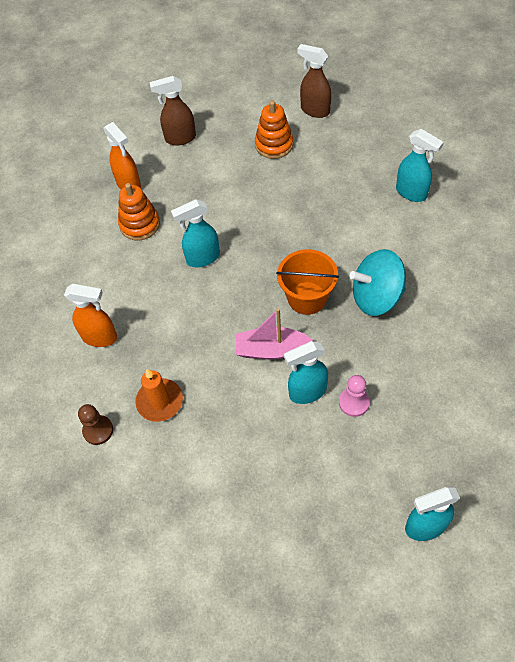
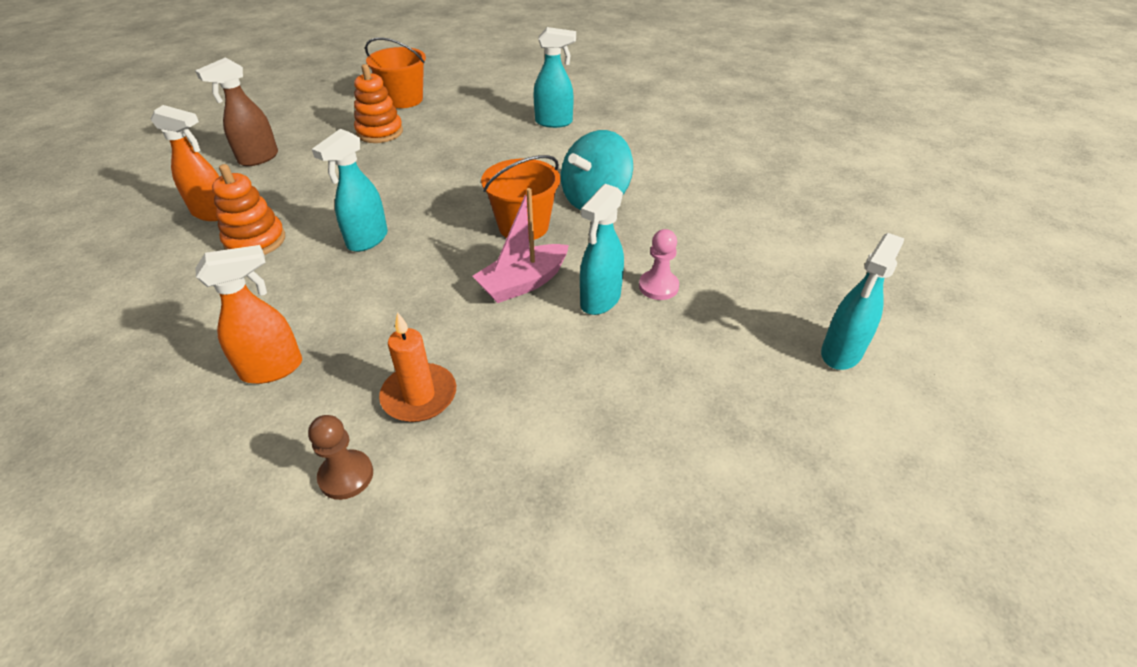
camera: 40 degrees left, 15 degrees down
brown spray bottle [297,44,331,118] -> orange bucket [365,37,426,108]

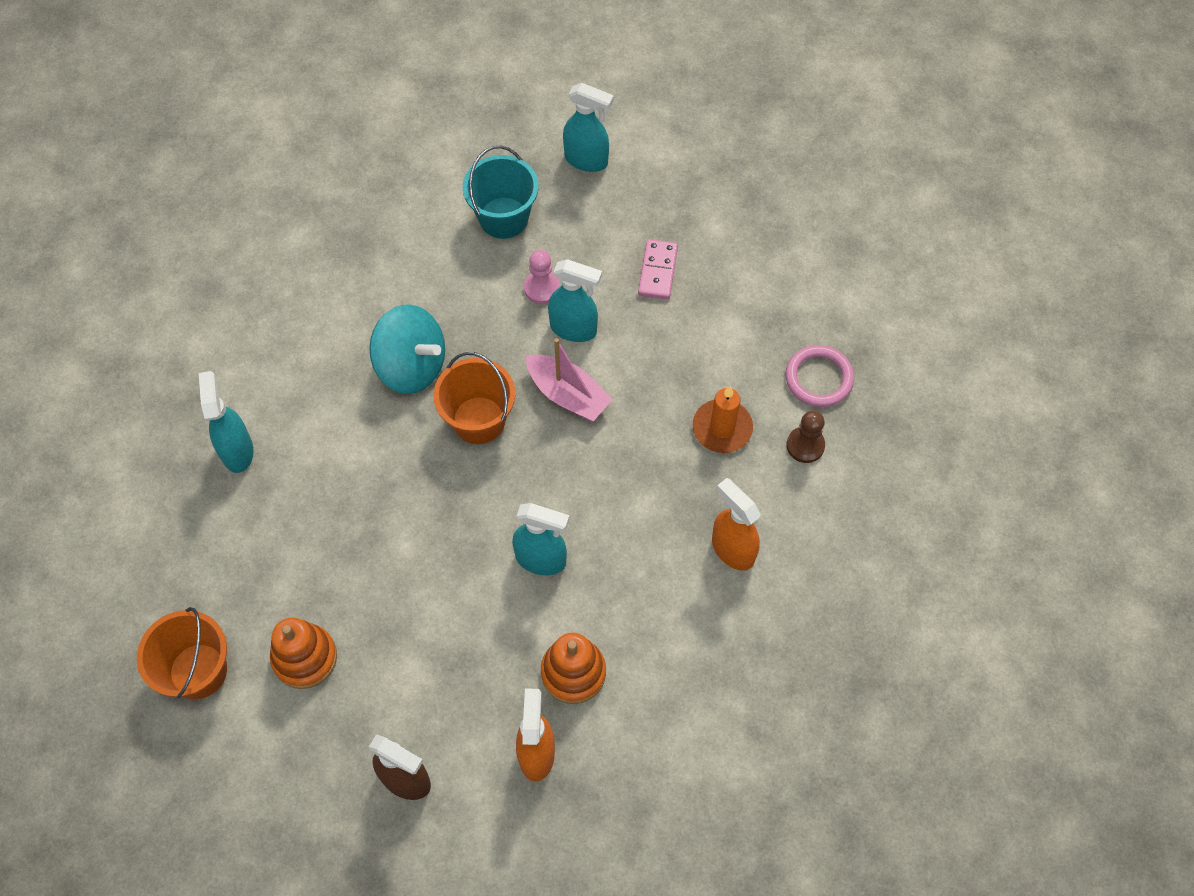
camera: 105 degrees left, 20 degrees up
none -> turquoise bucket [463,146,539,239]
none -> pink domino [638,239,678,299]
none -> pink ring [785,345,854,407]

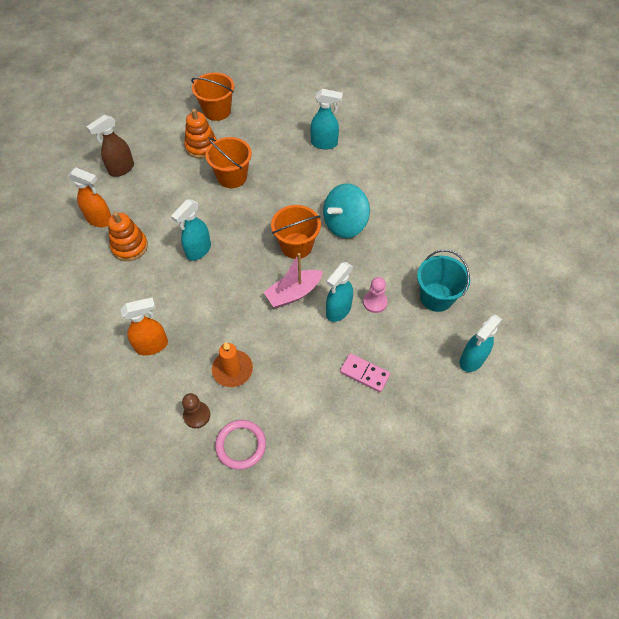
camera: 110 degrees right, 5 degrees down
none -> orange bucket [205,137,252,188]

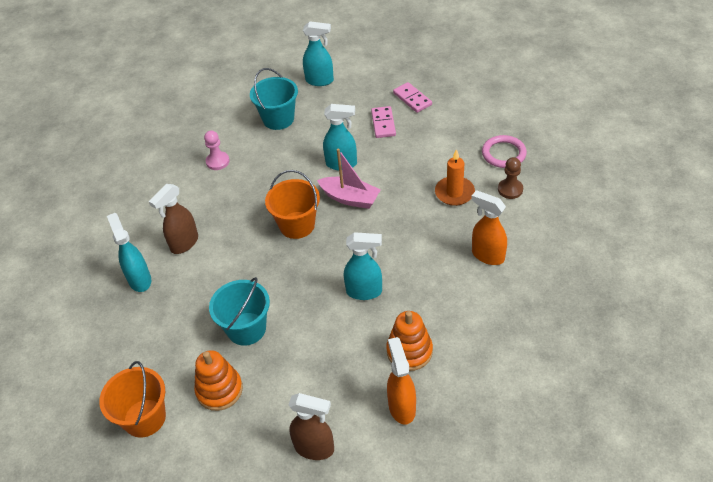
camera: 120 degrees left, 10 degrees down
orange bucket [205,137,252,188] -> turquoise bucket [209,277,270,346]
turquoise spinning top [323,184,370,238] -> none
pink pawn [363,277,388,313] -> pink pawn moved to [204,130,230,170]
none -> brown spray bottle [149,184,198,254]
none -> pink domino [393,82,432,113]

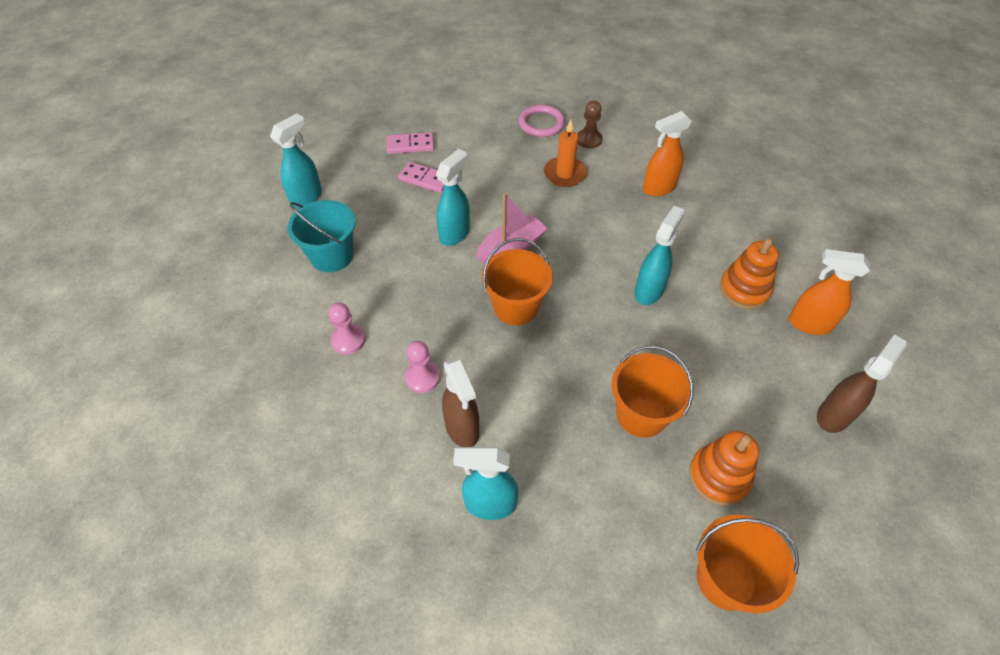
camera: 65 degrees left, 5 degrees up
turquoise bucket [209,277,270,346] -> orange bucket [612,346,693,438]
none -> pink pawn [405,341,440,393]

